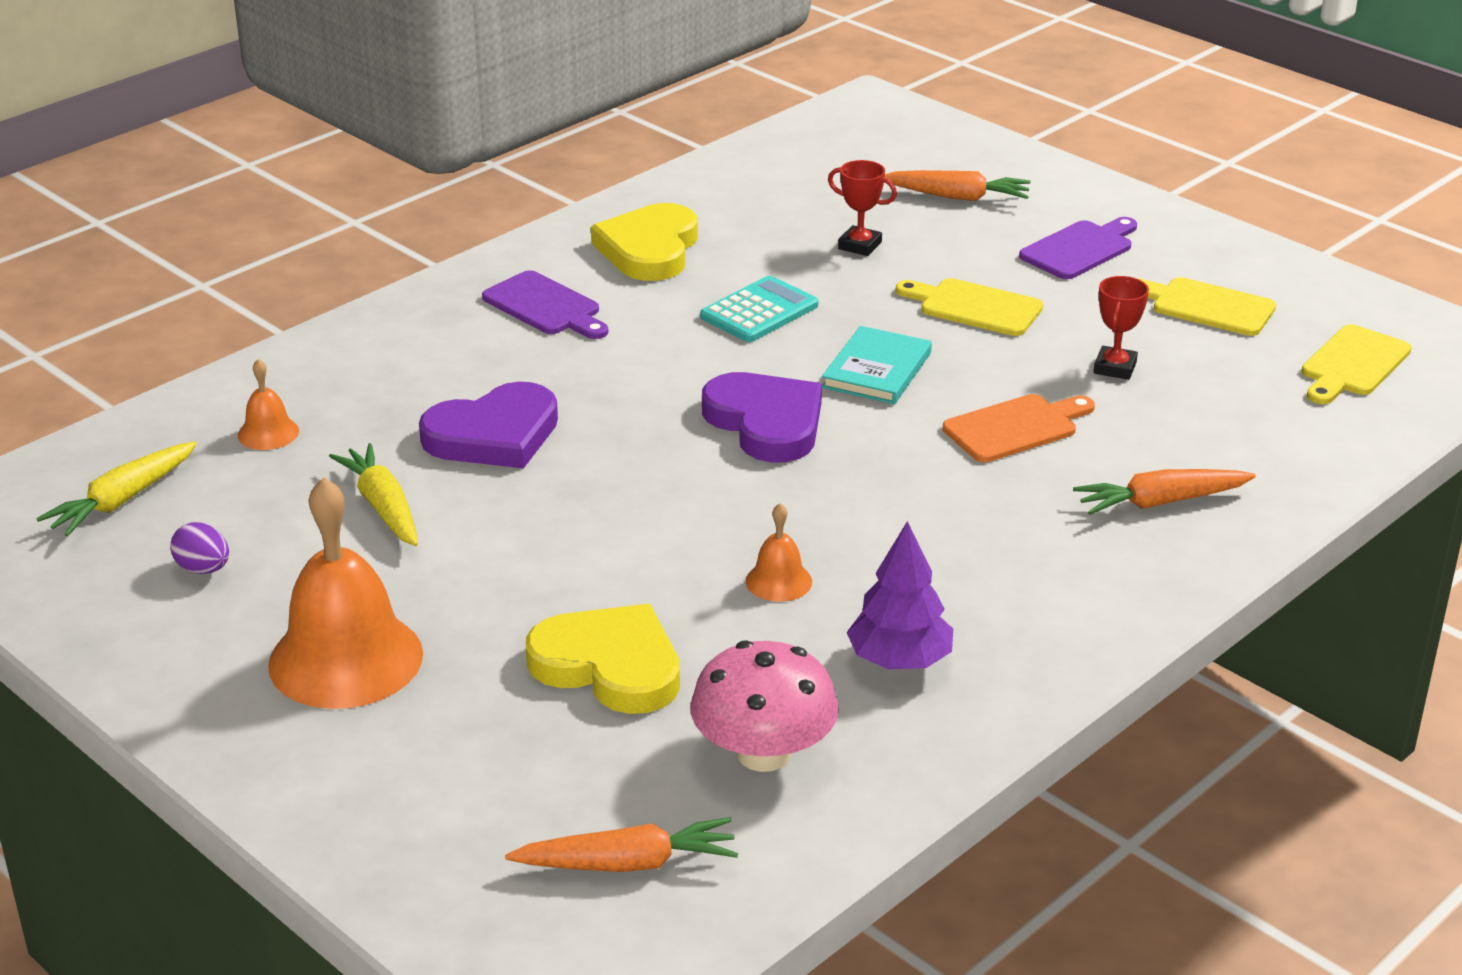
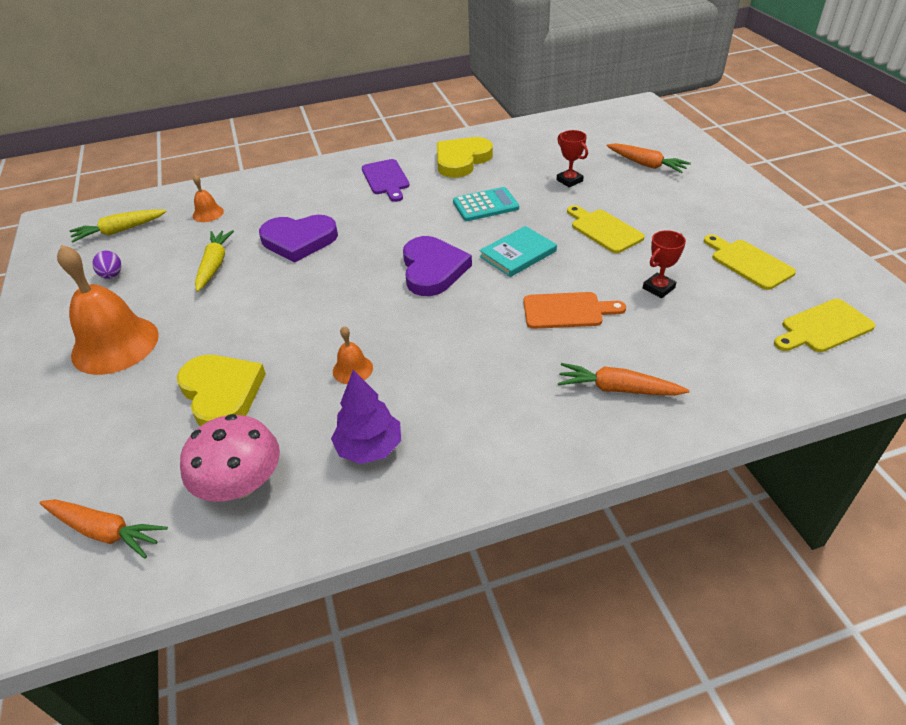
camera: 30 degrees right, 10 degrees up
purple cutting board [1019,217,1137,279] -> none

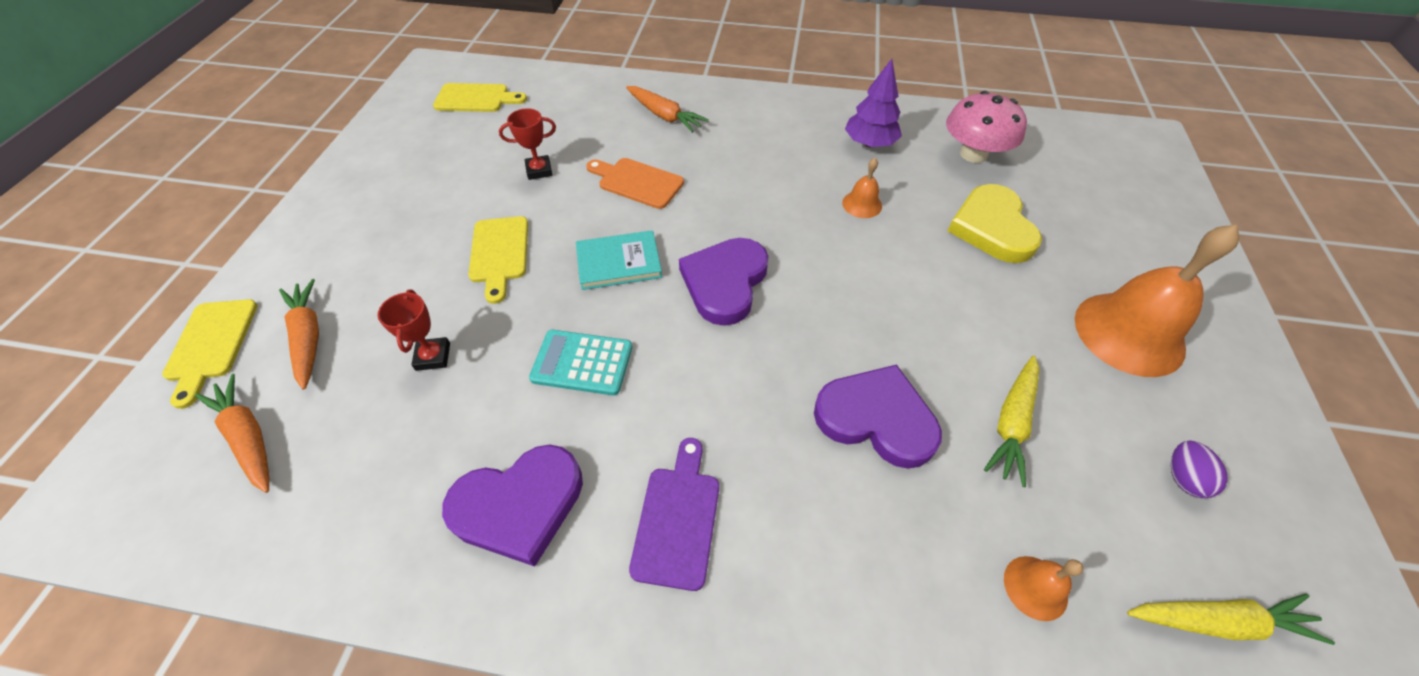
camera: 155 degrees left, 10 degrees up
orange carrot [40,499,168,559] -> orange carrot moved to [195,374,269,493]
yellow heart [437,137,493,178] -> purple heart [442,444,583,567]
yellow cutting board [704,234,796,290] -> yellow cutting board moved to [162,299,258,409]

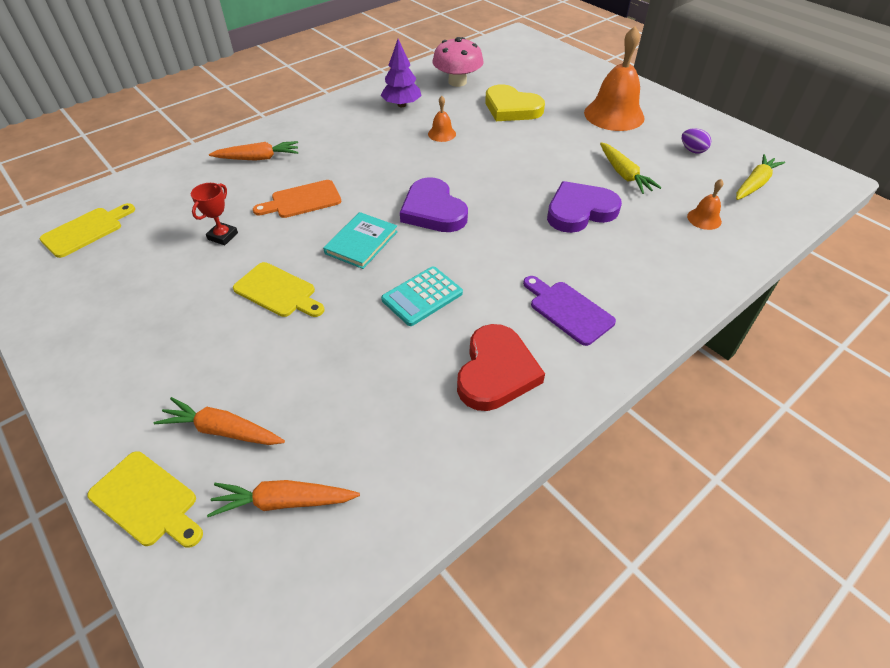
camera: 50 degrees left, 5 degrees down
red trophy [378,290,450,371] -> none
purple heart [442,444,583,567] -> red heart [457,324,545,411]

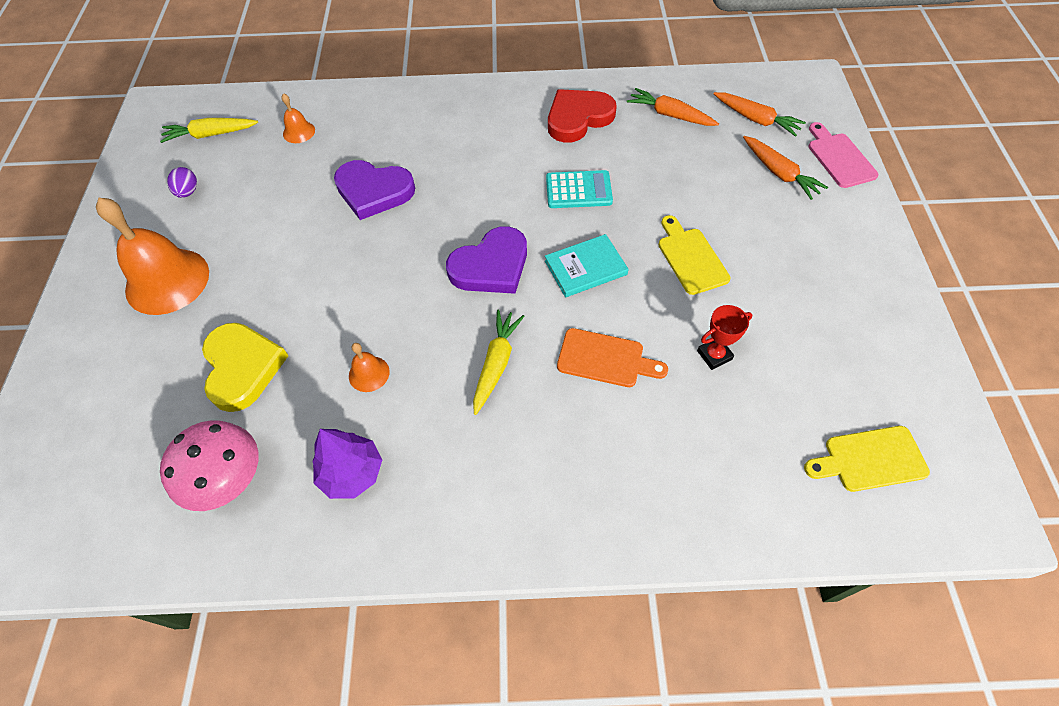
camera: 140 degrees left, 10 degrees up
yellow cutting board [87,451,203,548] -> pink cutting board [809,122,879,188]
orange carrot [209,141,298,161] -> orange carrot moved to [627,88,719,126]
purple heart [400,177,468,232] -> purple heart turned 45 degrees clockwise [446,226,527,294]
purple cutting board [523,276,616,346] -> none
yellow carrot [600,142,662,194] -> yellow carrot moved to [473,310,525,415]

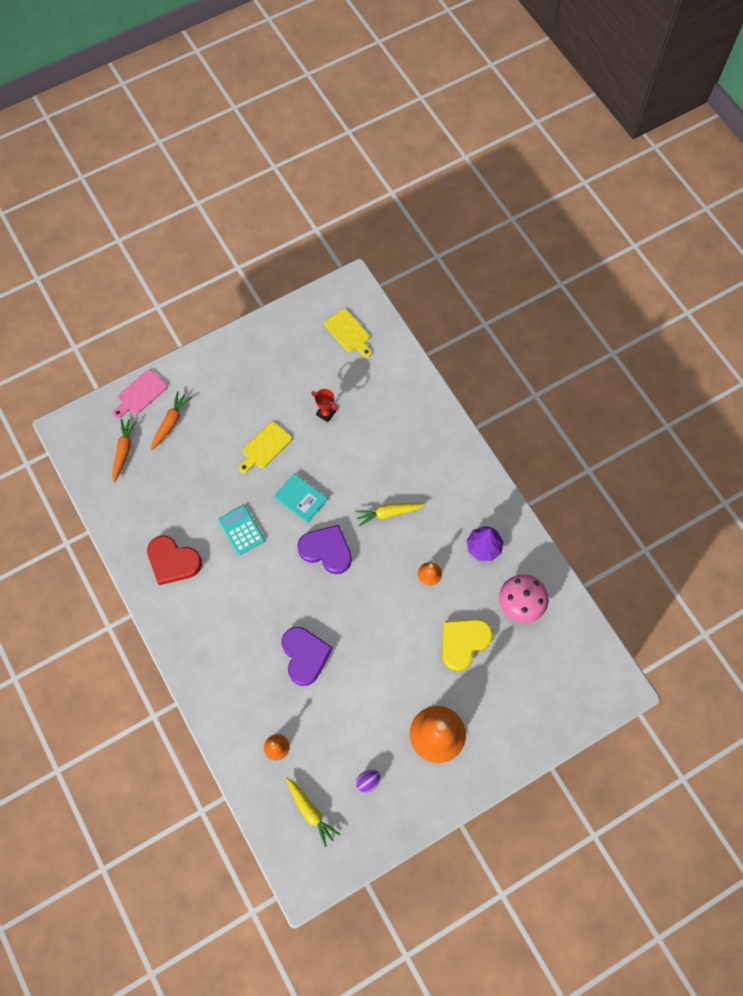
camera: 120 degrees left, 10 degrees up
orange cutting board [557,328,668,387] -> none
orange carrot [627,88,719,126] -> none

